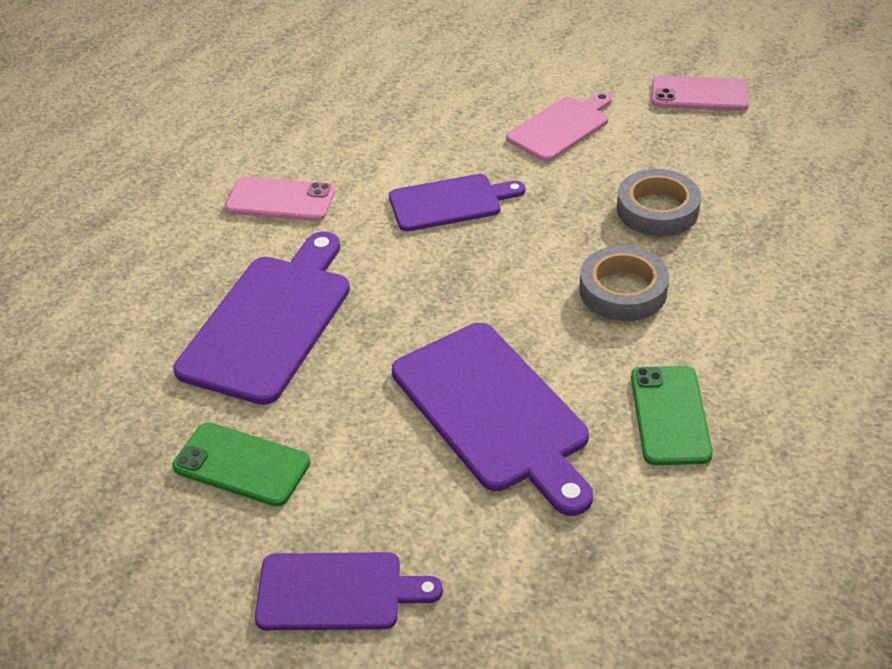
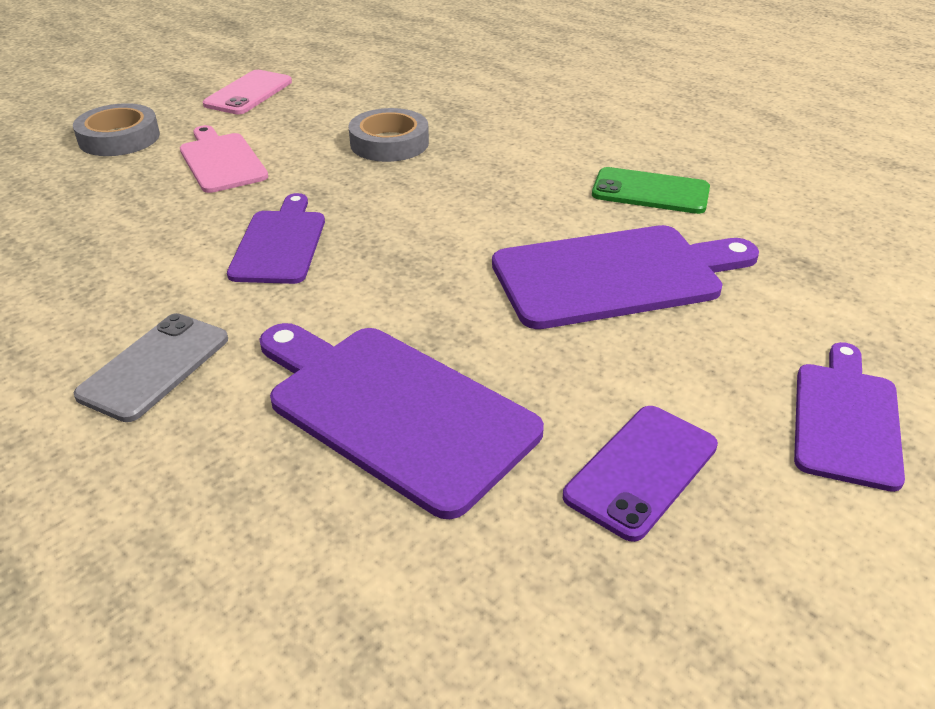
camera: 75 degrees left, 5 degrees down
green phone [172,422,311,507] -> purple phone [563,406,718,542]
pink phone [225,176,335,221] -> grey phone [74,313,228,422]
grey tape [579,245,669,321] -> grey tape moved to [73,103,160,156]

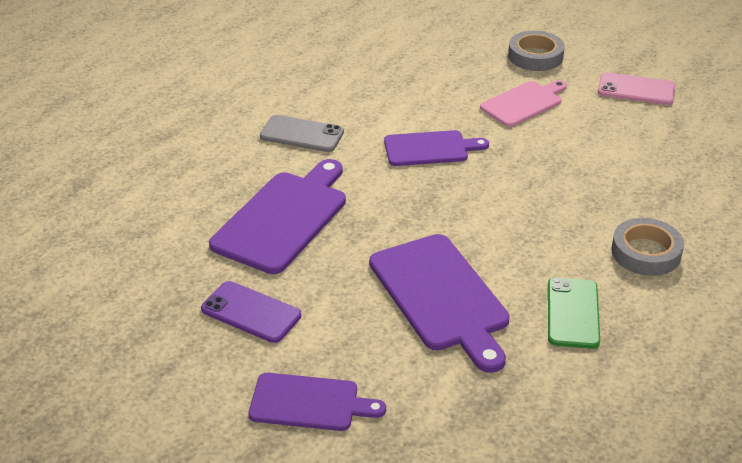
camera: 80 degrees right, 0 degrees up
grey tape [348,108,429,162] -> grey tape moved to [611,218,684,276]

